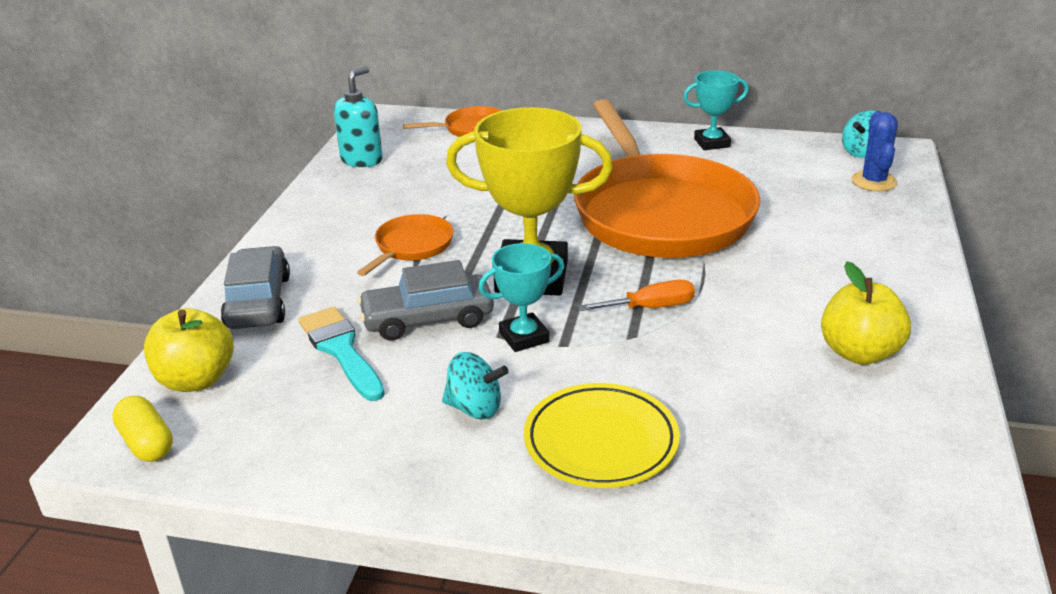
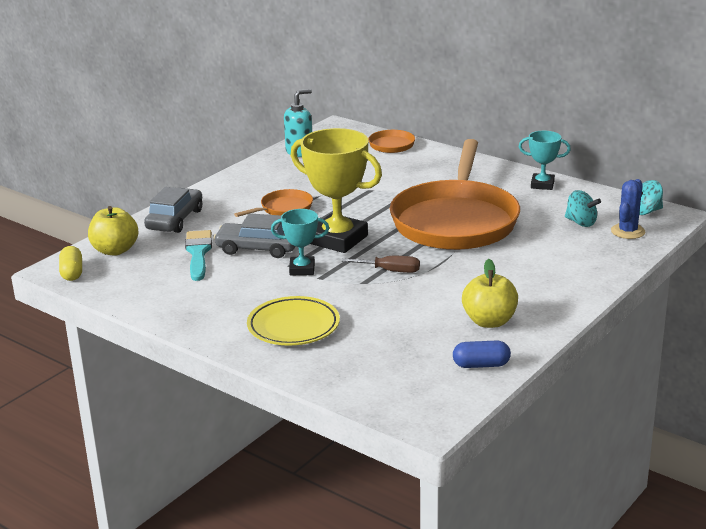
camera: 25 degrees right, 5 degrees down
turquoise spinning top [442,352,509,419] -> turquoise spinning top moved to [565,190,601,227]
orange screwdriver [578,280,695,311] -> brown screwdriver [342,256,420,273]
none -> blue capsule [453,340,511,368]

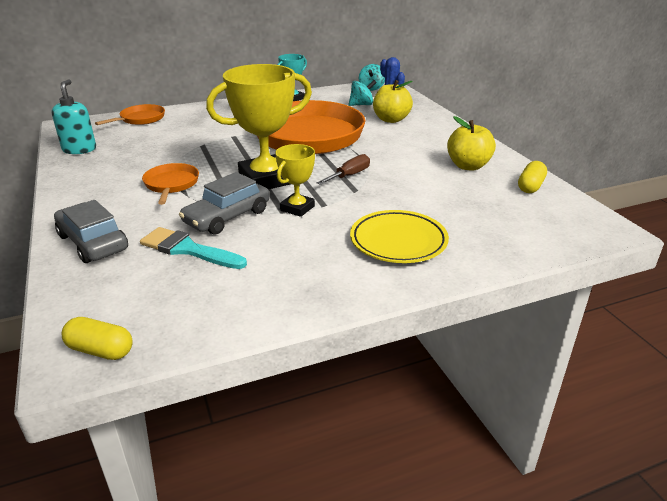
camera: 60 degrees left, 5 degrees up
yellow apple [88,206,138,256] -> yellow apple moved to [373,80,413,123]
turquoise trophy [271,209,329,276] -> yellow trophy [275,144,315,217]
blue capsule [453,340,511,368] -> yellow capsule [518,161,547,193]

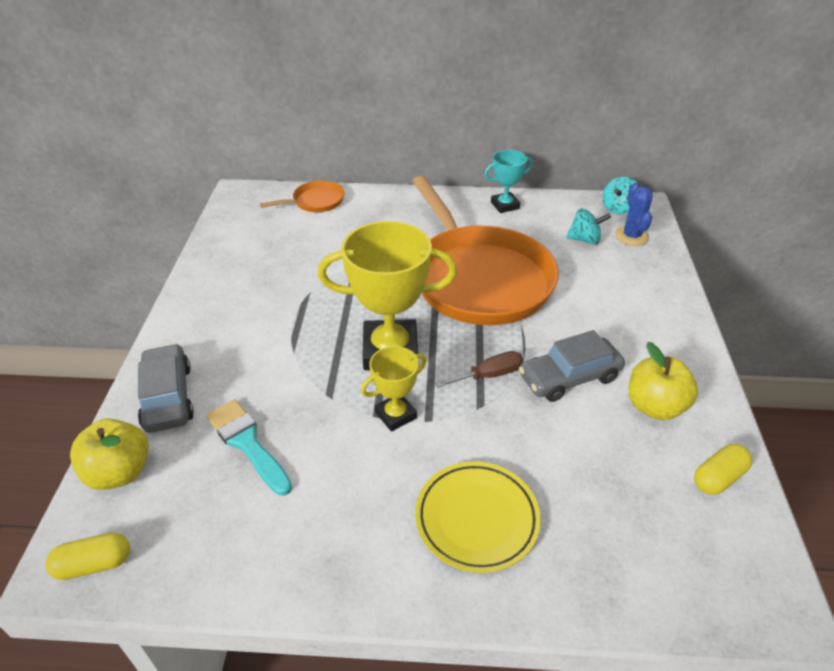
camera: 25 degrees right, 10 degrees up
turquoise soap dispenser [52,79,96,154] -> none
yellow capsule [61,317,133,360] -> yellow capsule turned 60 degrees counterclockwise [45,532,130,580]
orange pan [142,163,199,205] -> none
grey car [179,172,270,235] -> grey car moved to [519,330,625,402]
yellow apple [373,80,413,123] -> yellow apple moved to [70,418,149,490]

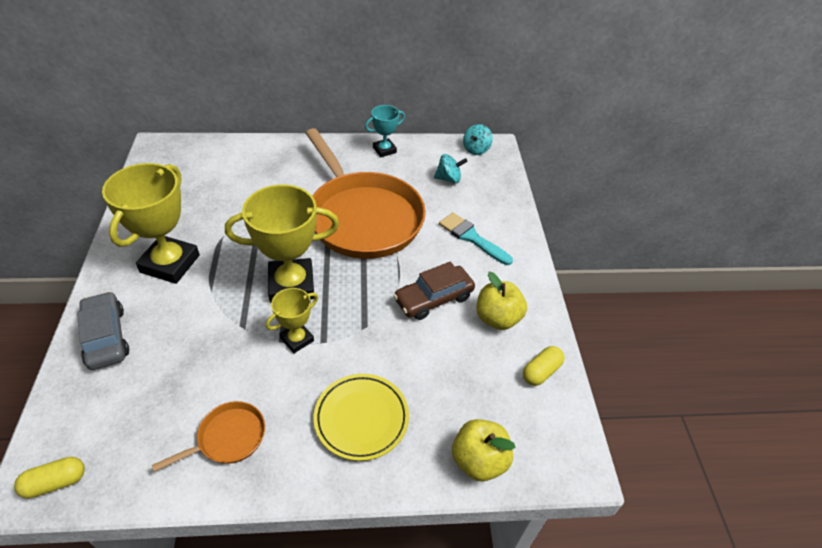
camera: 10 degrees left, 5 degrees up
yellow apple [70,418,149,490] -> yellow apple moved to [452,419,516,481]
turquoise brush [206,399,292,496] -> turquoise brush moved to [439,212,513,265]
orange pan [260,180,344,212] -> orange pan moved to [152,401,265,472]
brown screwdriver [435,351,523,388] -> none
grey car [519,330,625,402] -> brown car [393,262,475,320]
blue cactus [615,183,653,246] -> none
none -> yellow trophy [102,163,200,284]

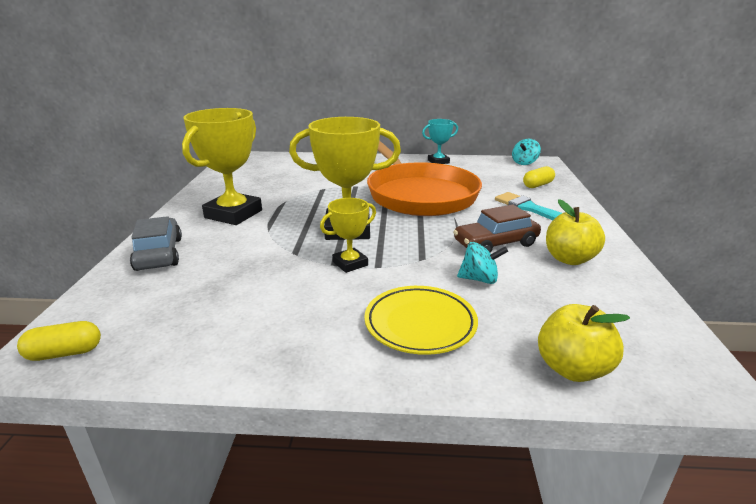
camera: 10 degrees right, 20 degrees down
orange pan [152,401,265,472] -> none
turquoise spinning top [434,154,468,183] -> turquoise spinning top moved to [457,242,508,284]
yellow capsule [523,346,565,386] -> yellow capsule moved to [523,166,555,188]

